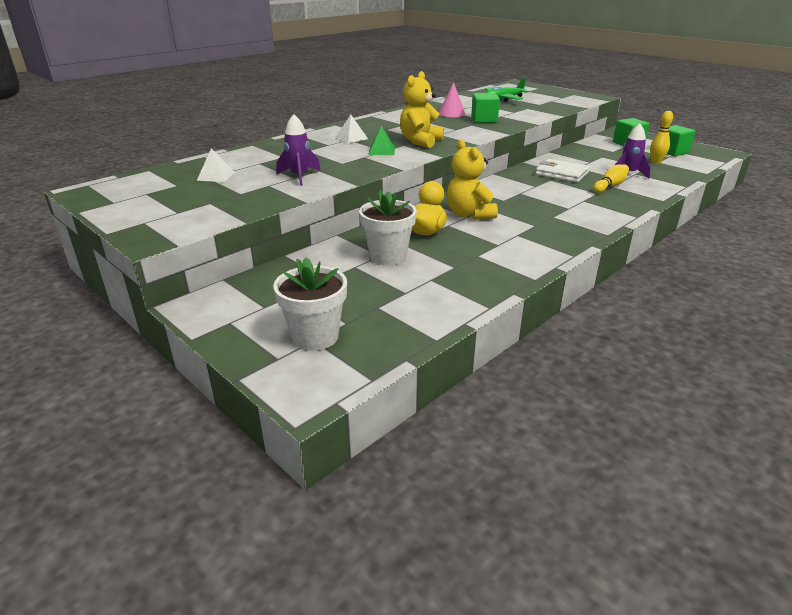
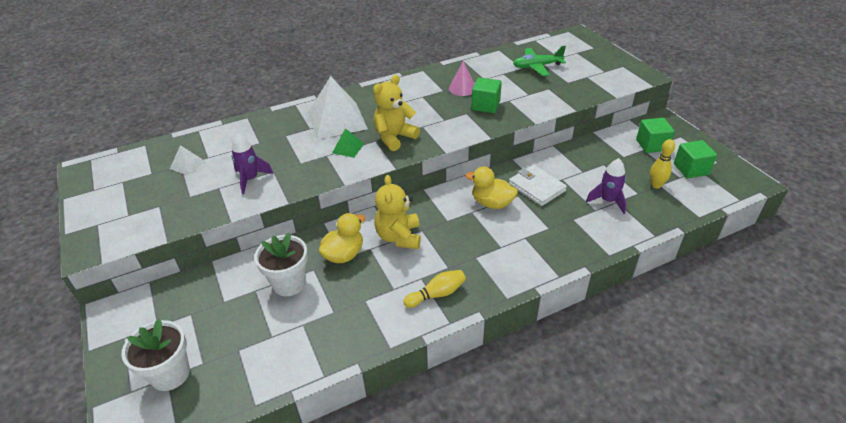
camera: 20 degrees right, 10 degrees up
white pyramid [335,115,368,143] -> white pyramid [308,76,368,139], size x2.21
yellow bowling pin [593,164,629,193] -> yellow bowling pin moved to [403,270,466,308]
none -> yellow duck [465,167,518,209]

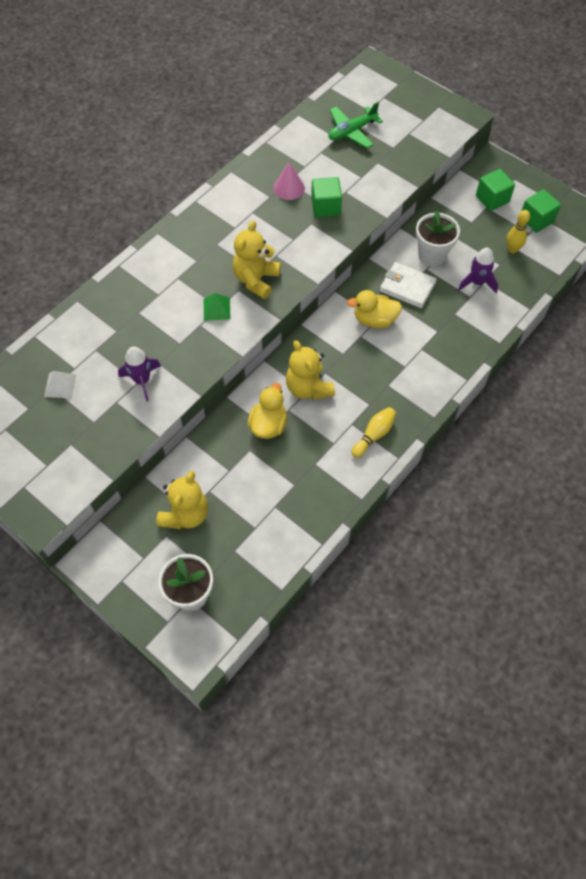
camera: 25 degrees left, 20 degrees up
white flower pot [254,233,308,296] -> white flower pot moved to [416,211,460,266]
white pyramid [308,76,368,139] -> none
none -> yellow teddy bear [156,471,208,529]

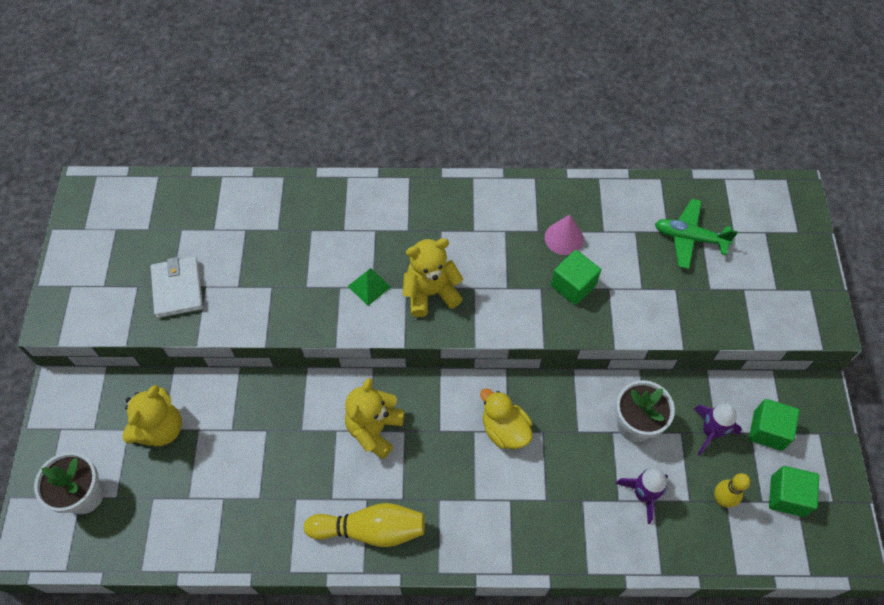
camera: 50 degrees right, 0 degrees up
white pyramid [44,371,77,398] -> none
purple rocket [118,347,161,401] -> purple rocket moved to [694,404,742,456]
yellow teddy bear [156,471,208,529] -> yellow teddy bear turned 45 degrees counterclockwise [122,385,182,446]
yellow duck [247,383,287,439] -> none
yellow bowling pin [351,407,396,458] -> yellow bowling pin [304,503,425,547], size x1.57
white wallet [380,262,437,308] -> white wallet moved to [150,257,203,318]

